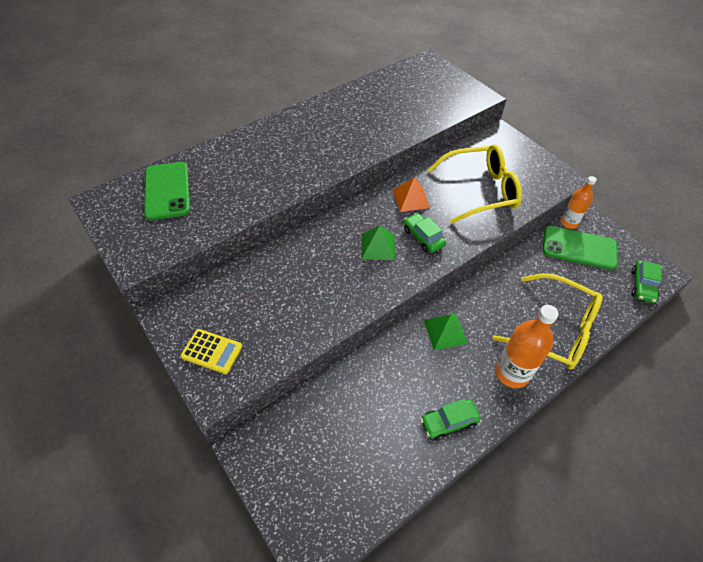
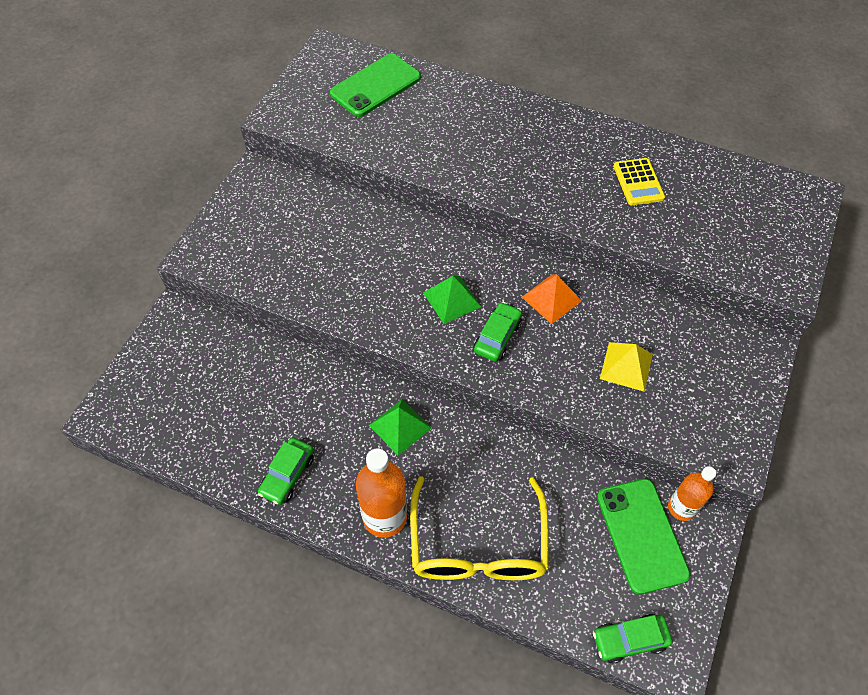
camera: 60 degrees right, 5 degrees up
yellow calculator [180,329,242,374] -> yellow calculator moved to [613,158,665,205]
green car [420,399,481,440] -> green car turned 105 degrees counterclockwise [258,438,314,505]
yellow glasses [428,144,522,224] -> yellow pyramid [600,342,653,392]

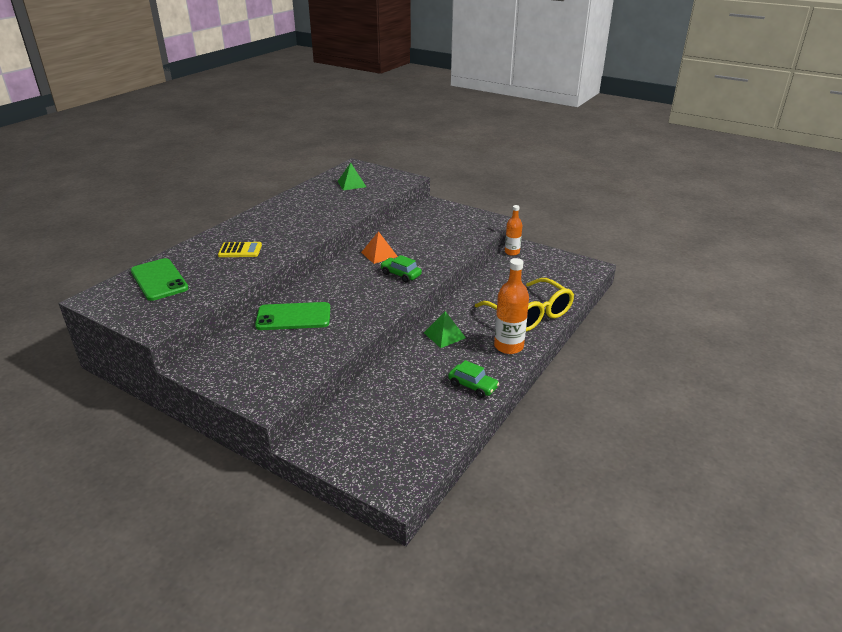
camera: 80 degrees left, 25 degrees down
yellow glasses [410,476,549,580] -> yellow glasses turned 45 degrees clockwise [475,278,574,332]
green pyramid [423,275,481,324] -> green pyramid moved to [338,162,366,190]
green car [593,614,673,664] -> none
green phone [597,479,690,594] -> green phone moved to [255,302,330,330]
yellow pyramid [600,342,653,392] -> none
yellow calculator [613,158,665,205] -> yellow calculator moved to [218,242,262,257]

